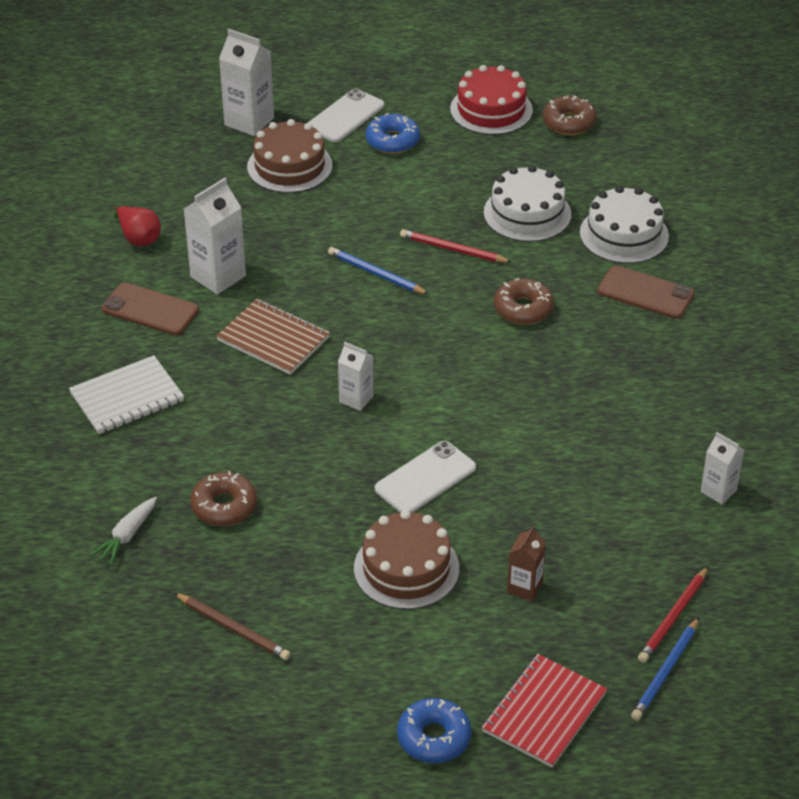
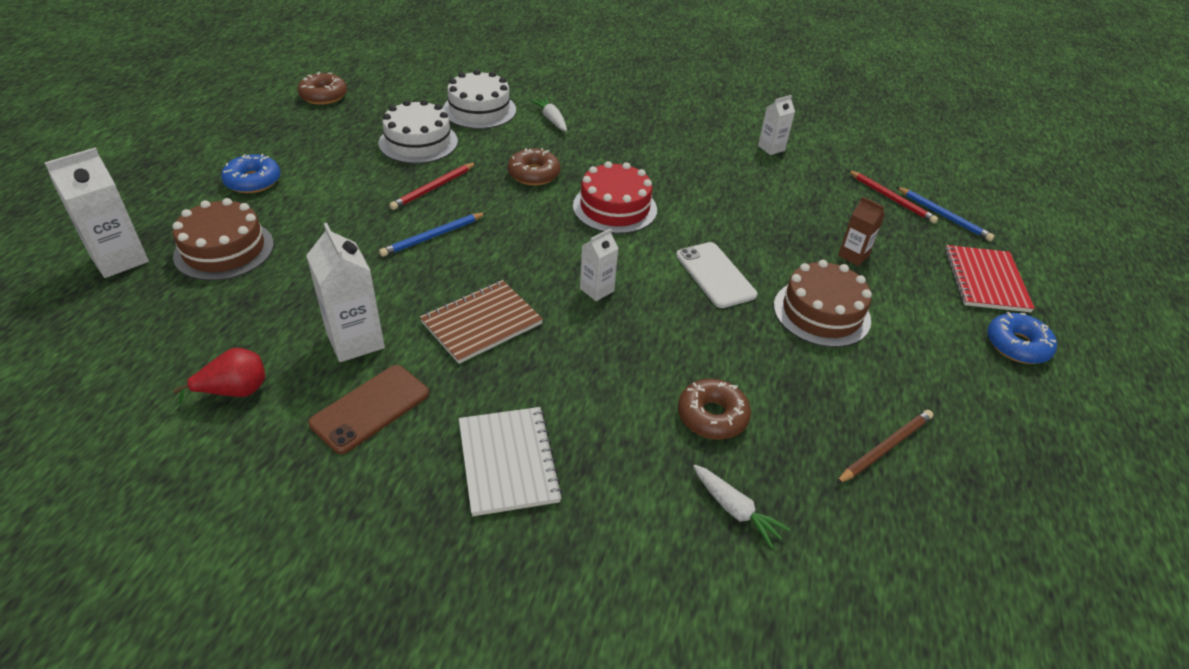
camera: 75 degrees left, 0 degrees up
white phone [308,89,384,142] -> none
red cake [450,65,533,135] -> red cake moved to [573,161,657,234]
red notebook [482,654,607,768] -> red notebook turned 45 degrees clockwise [945,245,1035,312]
brown phone [597,265,694,319] -> white carrot [530,97,567,131]

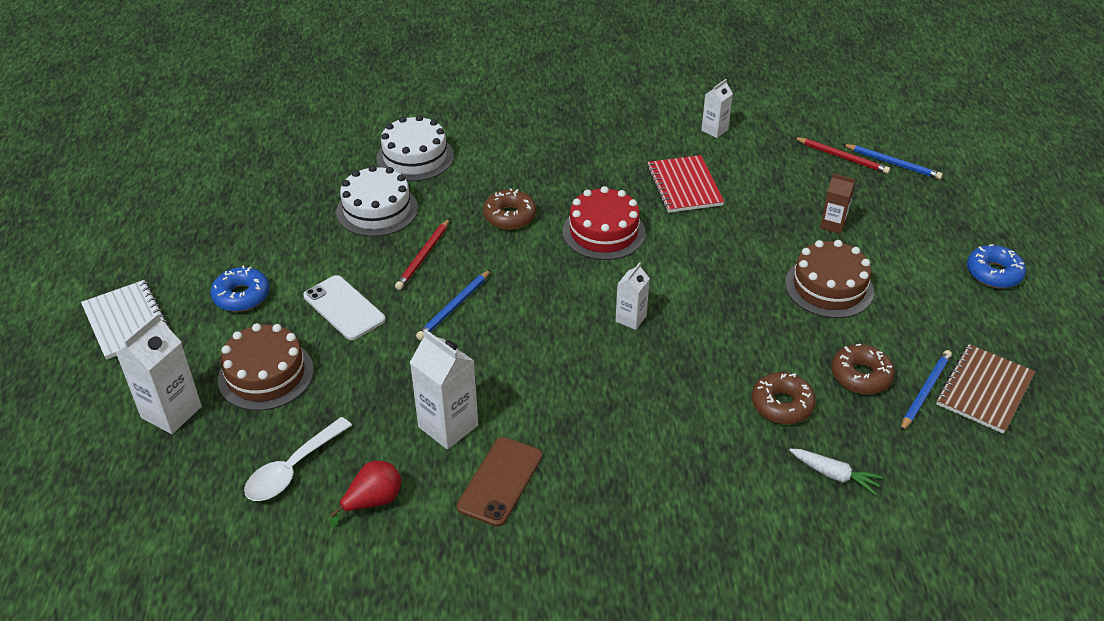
camera: 15 degrees left, 0 degrees up
brown donut [297,72,347,105] -> brown donut moved to [831,344,895,394]
brown notebook [420,280,543,364] -> brown notebook moved to [936,344,1035,434]
white notebook [459,407,563,516] -> white notebook moved to [81,280,171,360]
white carrot [530,97,567,131] -> none
white phone [676,242,757,308] -> white phone moved to [303,275,386,340]
brown pencil [836,410,933,484] -> blue pencil [901,350,952,431]
red notebook [945,245,1035,312] -> red notebook moved to [647,155,724,213]
none -> white spoon [244,417,352,501]

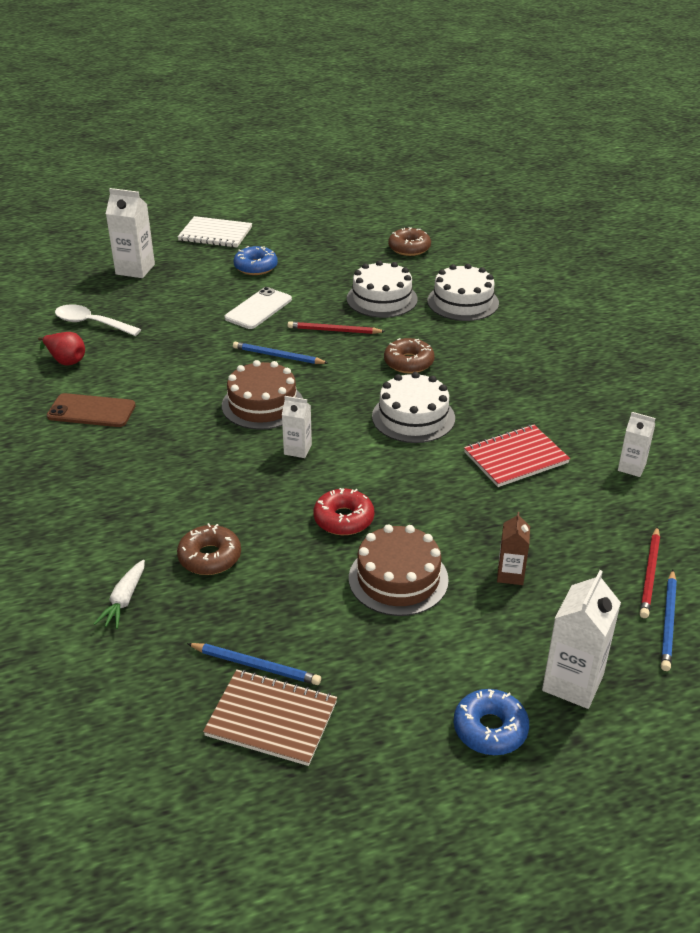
camera: 75 degrees right, 5 degrees down
white notebook [81,280,171,360] -> white notebook turned 60 degrees clockwise [177,216,252,248]
brown cake [218,323,314,411] -> brown cake moved to [222,360,303,430]
white carton [410,329,478,449] -> white carton moved to [542,570,621,709]
red cake [562,186,646,260] -> white cake [372,372,455,443]
brown donut [831,344,895,394] -> brown donut moved to [388,227,431,256]
none -> red donut [314,488,374,535]

